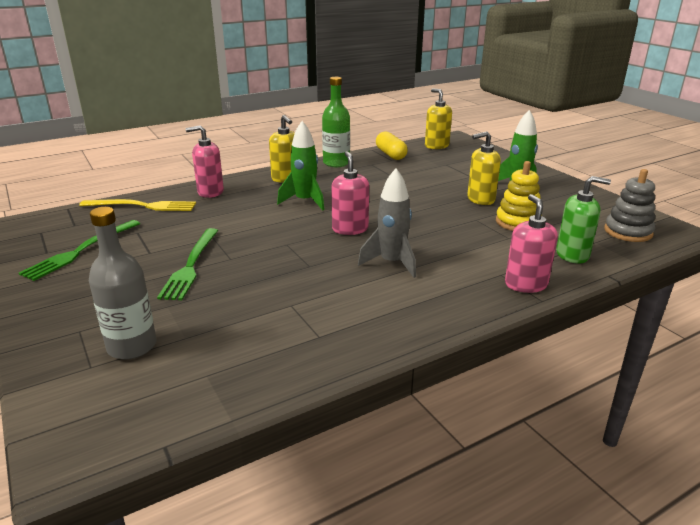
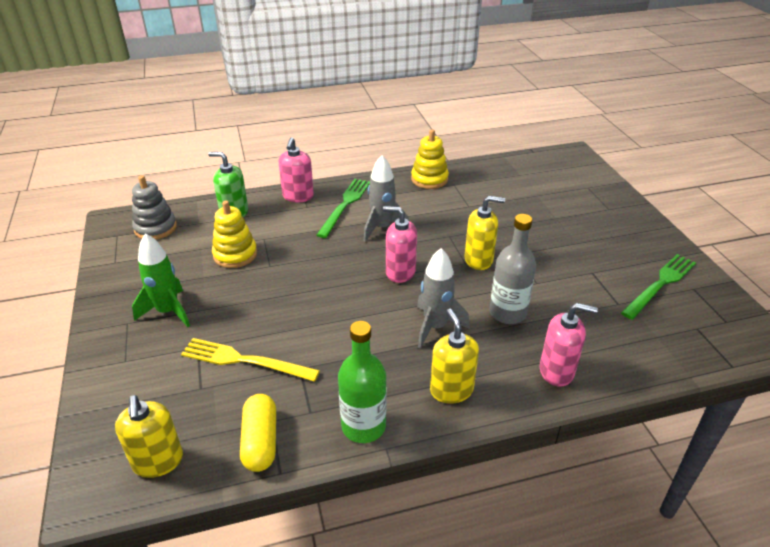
camera: 165 degrees left, 10 degrees up
yellow fork [79,199,196,211] -> yellow fork moved to [181,338,320,382]
grey bottle [89,207,156,360] -> grey bottle moved to [489,214,536,324]
green fork [157,228,218,300] -> green fork moved to [317,179,370,238]
green rocket [277,121,325,211] -> grey rocket [417,248,470,349]
pink soap dispenser [331,151,369,235] -> pink soap dispenser turned 105 degrees clockwise [383,206,417,283]
yellow soap dispenser [467,131,501,205] -> yellow soap dispenser moved to [465,196,505,270]
none -> yellow stacking toy [411,129,449,189]

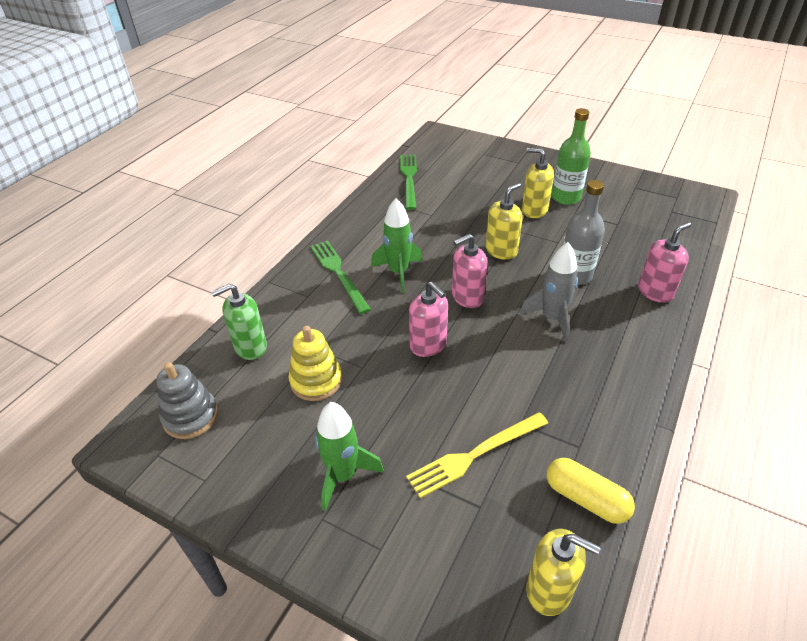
camera: 45 degrees left, 5 degrees up
pink soap dispenser [279,137,314,202] -> pink soap dispenser moved to [409,282,448,357]
green bottle [338,321,387,443] -> green bottle moved to [552,108,591,205]
grey rocket [364,155,409,242] -> green rocket [371,198,422,293]
yellow stacking toy [411,129,449,189] -> none
yellow soap dispenser [430,309,479,404] -> yellow soap dispenser moved to [522,148,554,218]
green fork [621,254,696,320] -> green fork moved to [400,155,417,210]

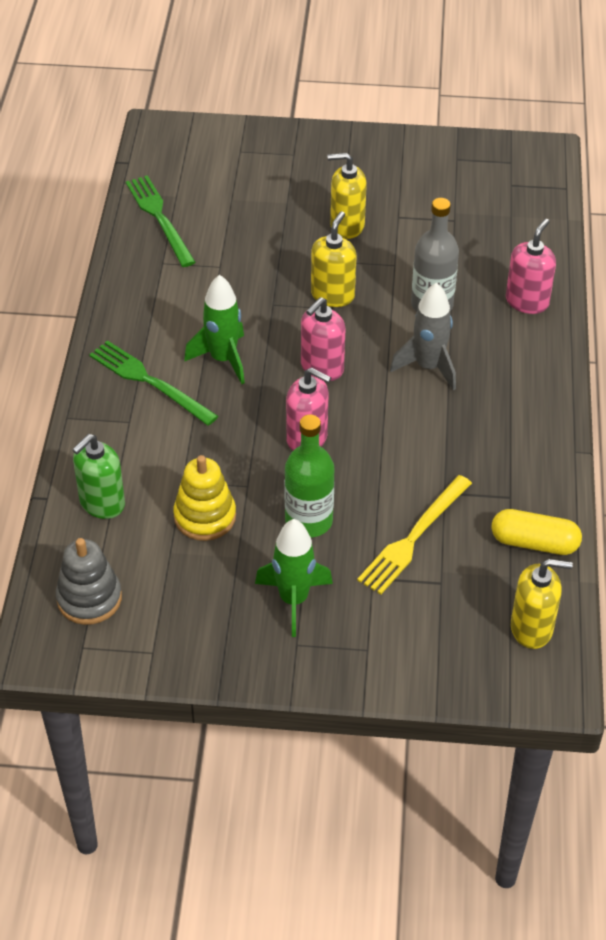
camera: 25 degrees left, 5 degrees up
green bottle [552,108,591,205] -> green bottle moved to [285,415,334,537]

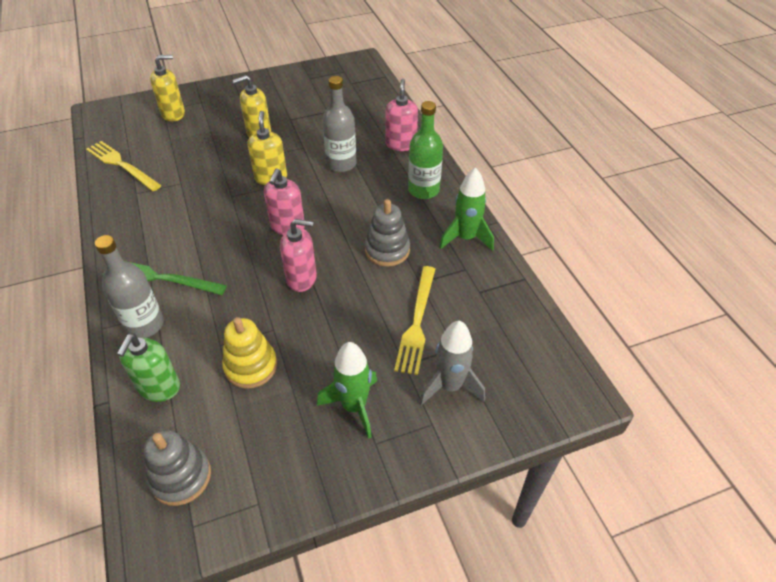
camera: 25 degrees left, 0 degrees up
green fork [126,175,196,267] -> yellow fork [86,141,161,191]
green rocket [184,275,245,384] -> green rocket moved to [439,168,494,251]
green bottle [285,415,334,537] -> green bottle moved to [408,101,443,199]
grey rocket [390,283,456,391] -> grey rocket moved to [419,320,485,405]
yellow capsule [492,509,582,555] -> none
yellow soap dispenser [511,559,573,649] -> yellow soap dispenser moved to [150,55,185,121]
none -> grey bottle [95,235,164,338]
none -> grey stacking toy [365,199,410,267]

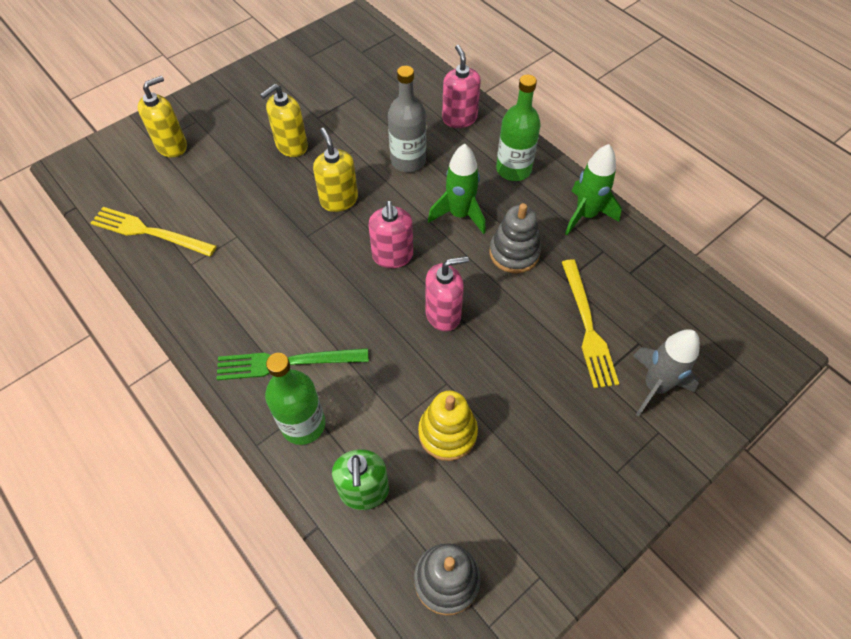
camera: 20 degrees left, 10 degrees up
grey bottle [95,235,164,338] -> green bottle [265,353,325,445]
green rocket [317,342,377,439] -> green rocket moved to [428,144,486,234]

